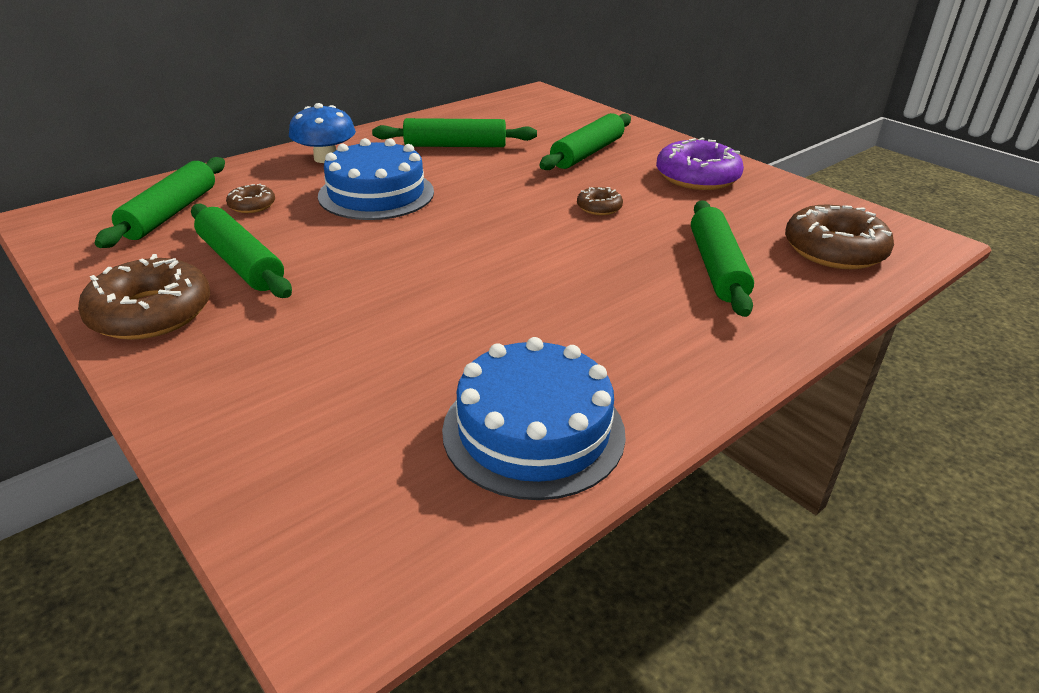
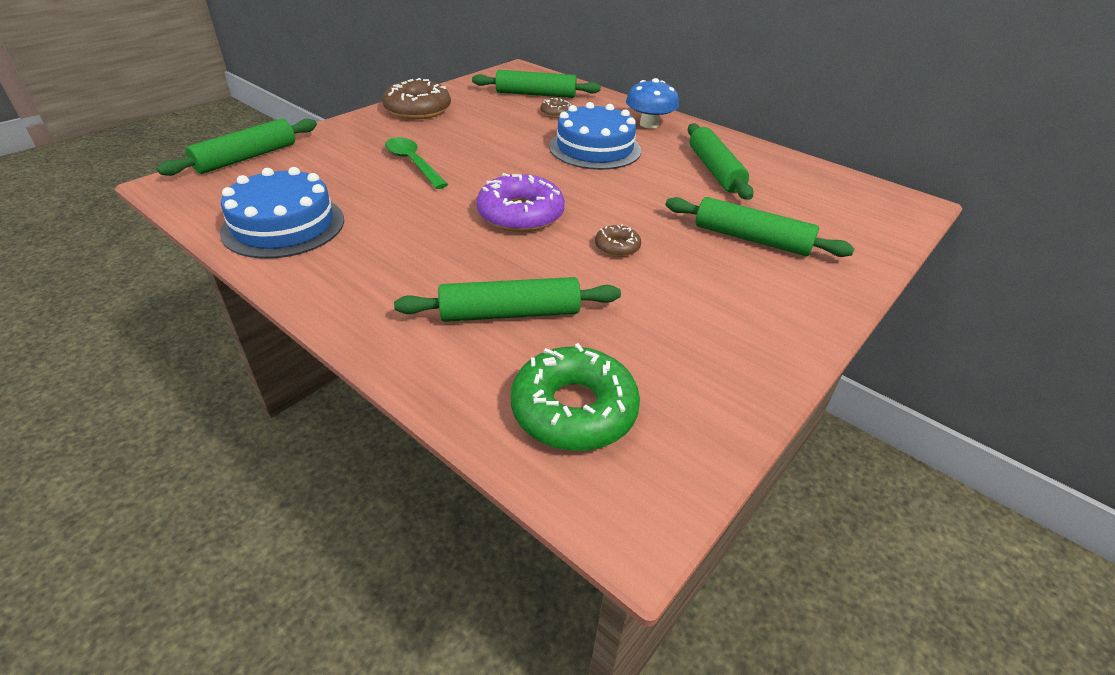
camera: 80 degrees right, 5 degrees up
green rolling pin [191,204,292,298] -> green rolling pin moved to [157,118,317,176]
purple donut [656,137,744,190] -> purple donut moved to [476,173,565,232]
brown donut [785,205,894,269] -> green donut [511,343,640,451]
none -> green spoon [385,137,448,189]

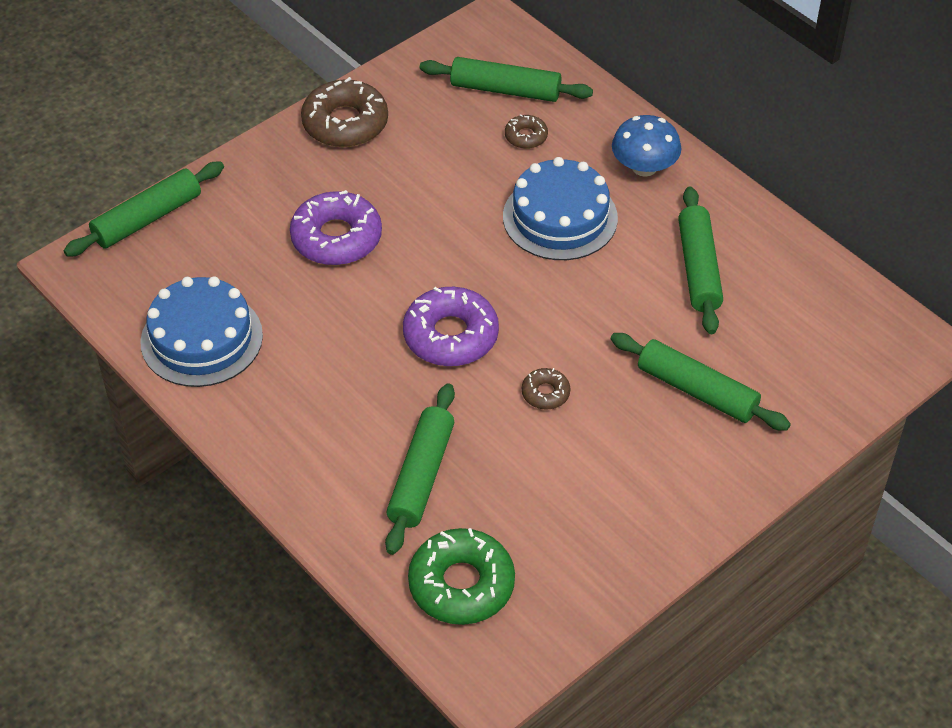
camera: 10 degrees right, 10 degrees up
green spoon [385,137,448,189] -> purple donut [290,190,382,265]
green rolling pin [394,277,621,322] -> green rolling pin turned 75 degrees counterclockwise [385,383,455,555]

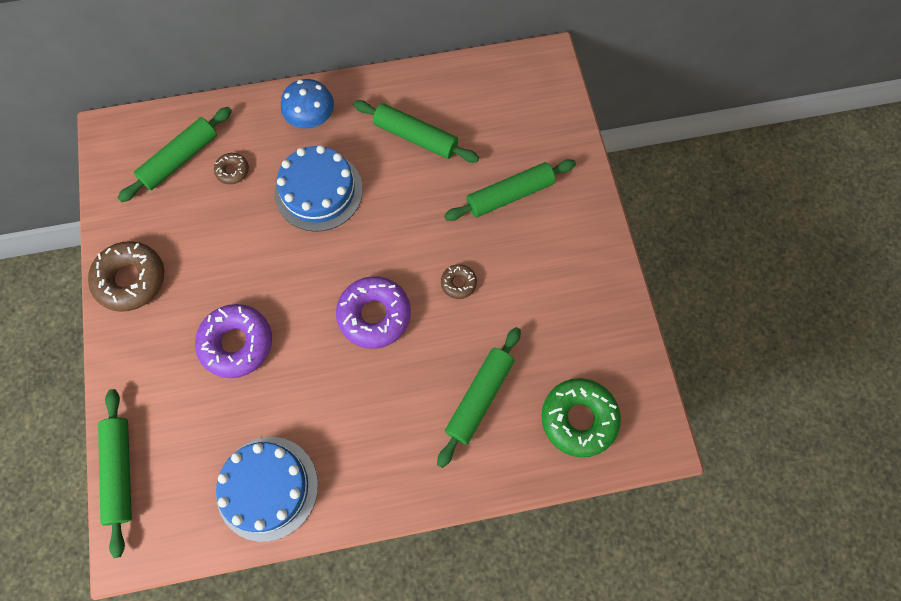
camera: 60 degrees left, 20 degrees up
green rolling pin [385,383,455,555] -> green rolling pin turned 75 degrees clockwise [437,327,521,468]

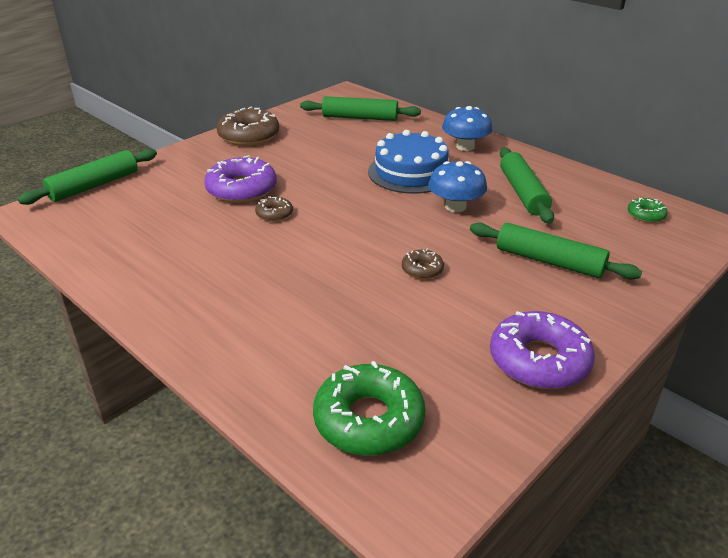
camera: 55 degrees right, 35 degrees down
brown donut [214,153,249,184] -> brown donut moved to [255,196,293,222]
blue cake [216,437,318,542] -> none
purple donut [336,276,411,349] -> purple donut moved to [490,311,595,389]
green rolling pin [437,327,521,468] -> none
none -> blue mushroom [428,161,487,212]
none -> green donut [628,198,668,223]

